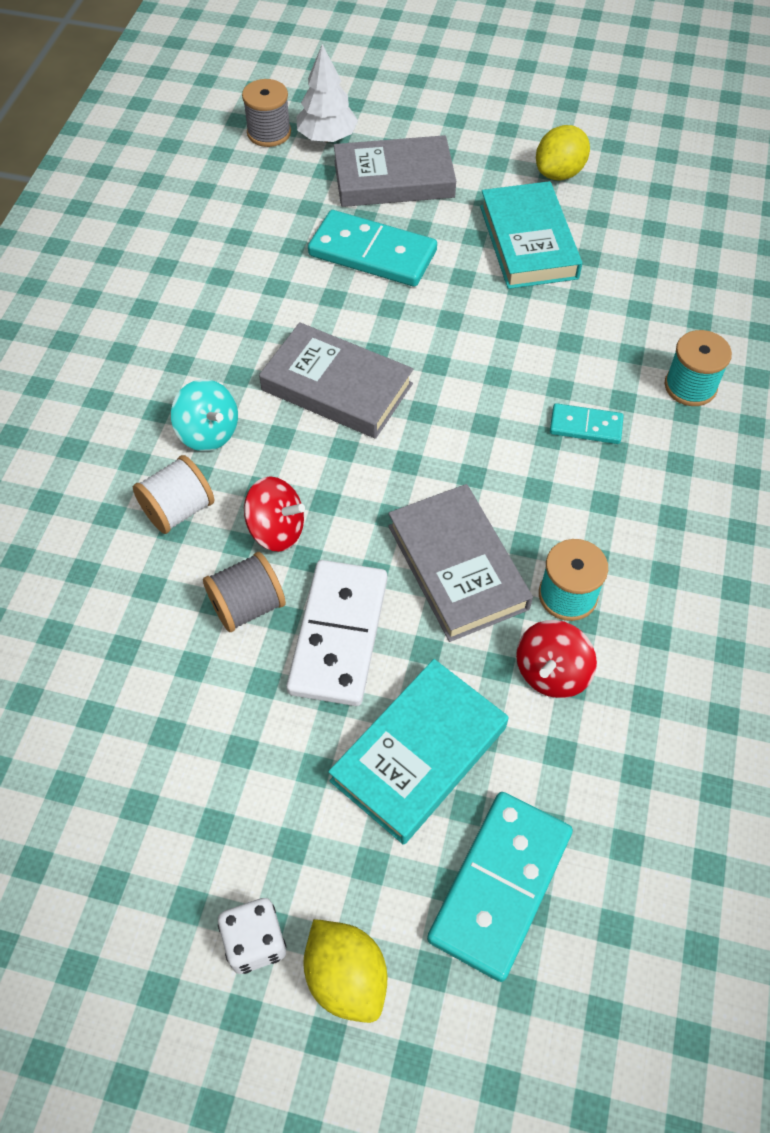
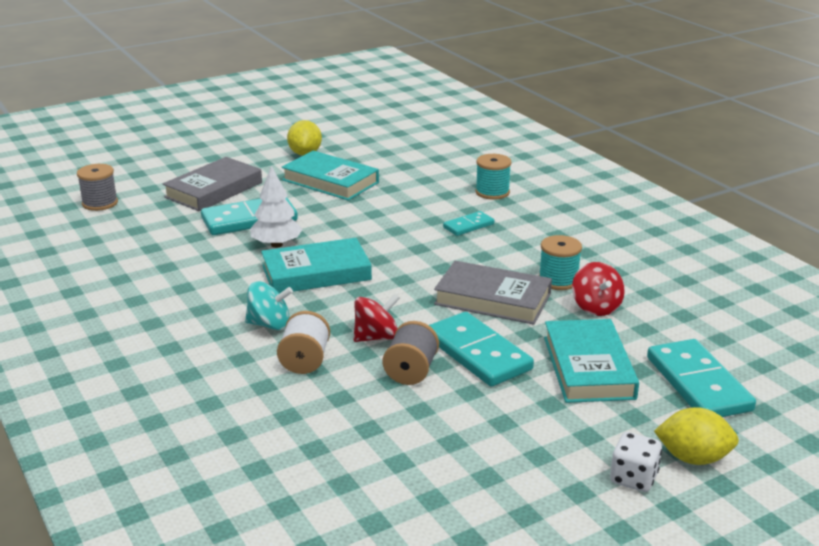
camera: 45 degrees left, 30 degrees down
grey book [259,322,413,439] -> turquoise book [261,238,372,294]
white domino [286,560,387,706] -> turquoise domino [429,312,534,387]
white tree [297,44,358,142] -> white tree moved to [250,166,303,248]

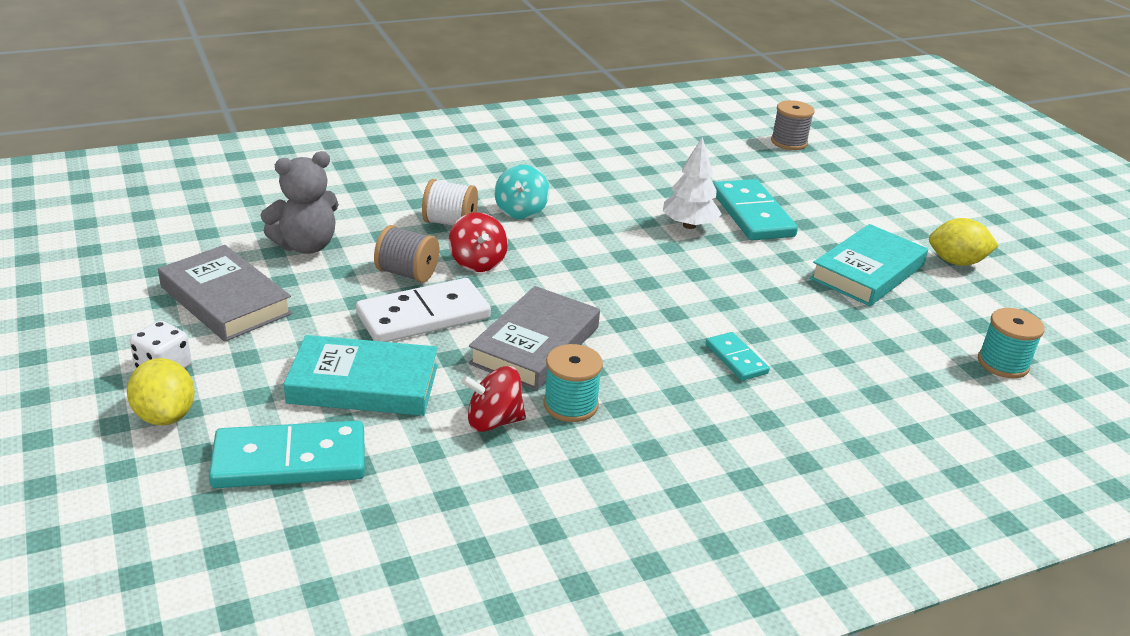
camera: 95 degrees right, 5 degrees up
grey book [163,157,262,211] -> grey book moved to [158,245,292,342]
turquoise book [261,238,372,294] -> none
turquoise domino [429,312,534,387] -> white domino [356,278,491,342]
turquoise spool [475,154,511,200] -> turquoise spool moved to [978,308,1045,378]
yellow lemon [654,407,739,465] -> yellow lemon turned 45 degrees counterclockwise [127,358,195,425]
none -> grey teddy bear [260,151,339,254]

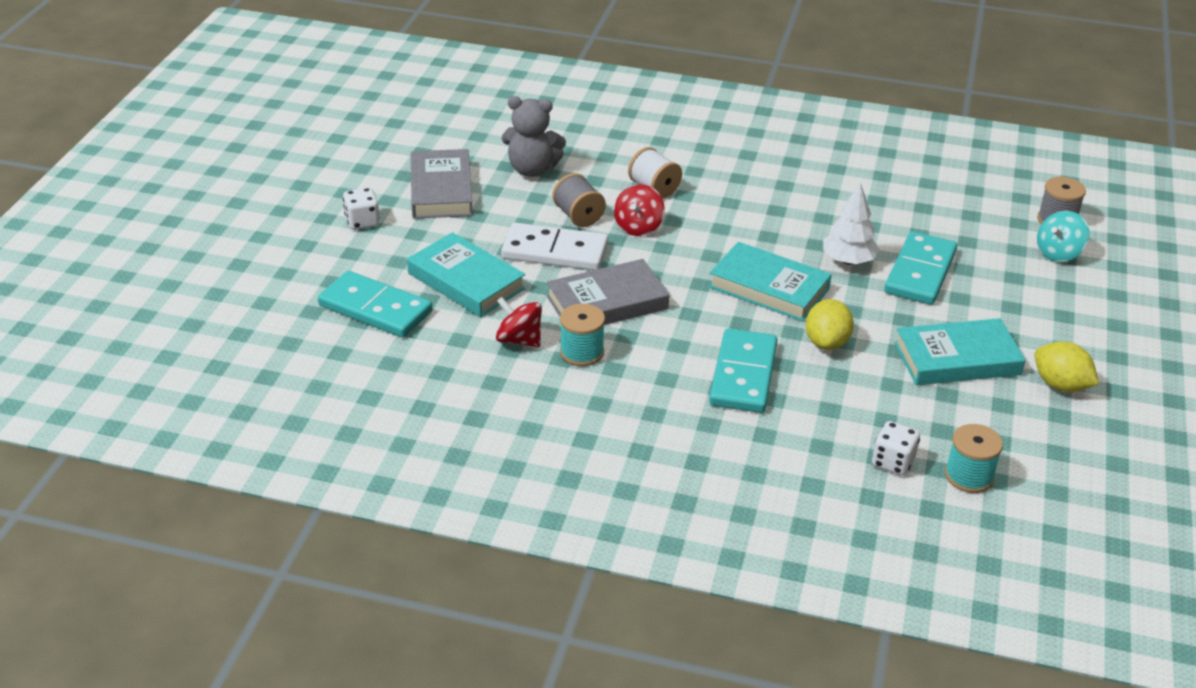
camera: 40 degrees right, 5 degrees up
yellow lemon [127,358,195,425] -> yellow lemon moved to [805,299,854,350]
turquoise spinning top [494,165,550,219] -> turquoise spinning top moved to [1037,211,1090,262]
turquoise domino [706,332,770,381] -> turquoise domino [709,328,778,413], size x1.87
none -> turquoise book [709,242,832,322]
none -> white dice [872,421,920,475]

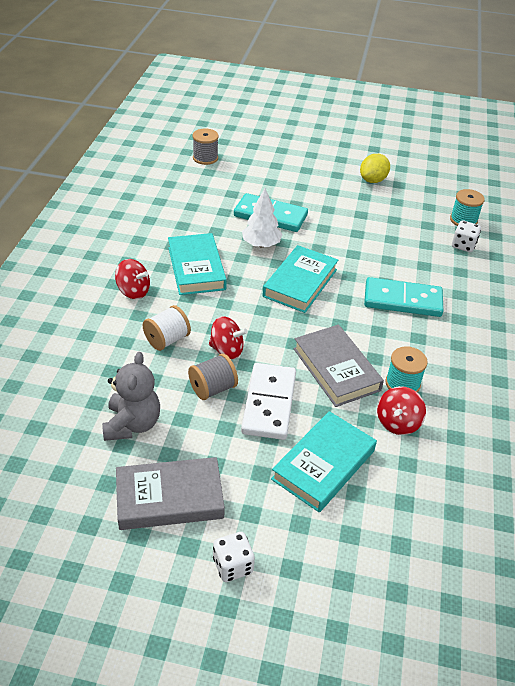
camera: 95 degrees left, 5 degrees up
turquoise domino [318,271,432,337] -> none
yellow lemon [805,299,854,350] -> none
turquoise book [894,318,1026,385] -> turquoise book moved to [168,233,227,295]
turquoise spinning top [1037,211,1090,262] -> none
none -> red spinning top [115,259,150,299]

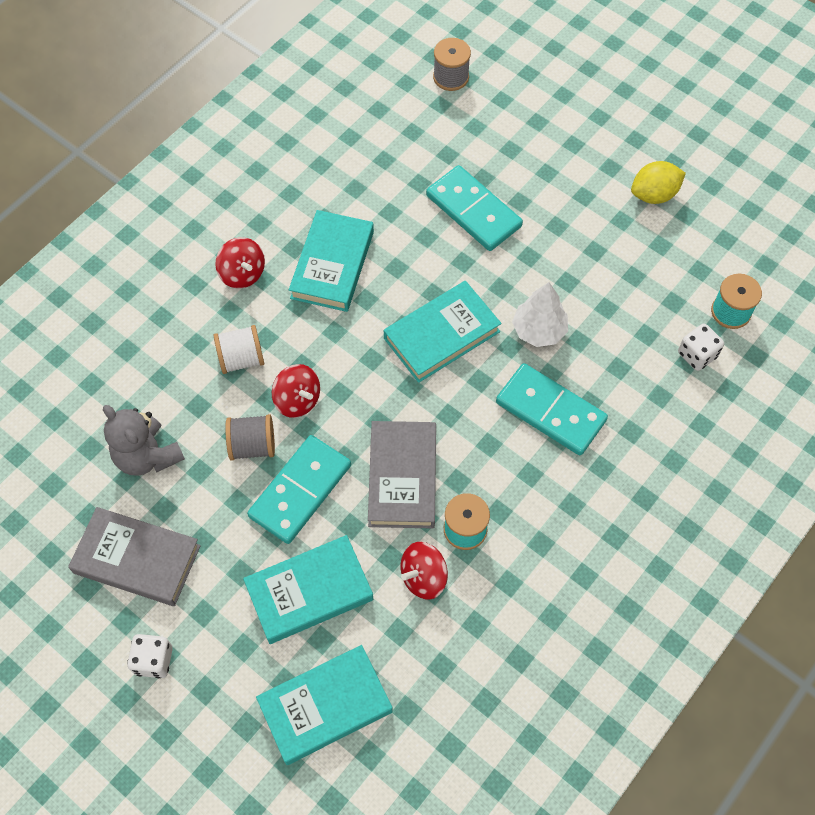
camera: 30 degrees right, 20 degrees up
grey teddy bear [102,352,160,441] -> grey teddy bear turned 105 degrees clockwise [103,405,185,476]
white domino [241,363,296,440] -> turquoise domino [247,435,351,544]
white tree [242,188,283,247] -> white tree moved to [512,282,568,347]
none -> turquoise book [256,645,393,765]

